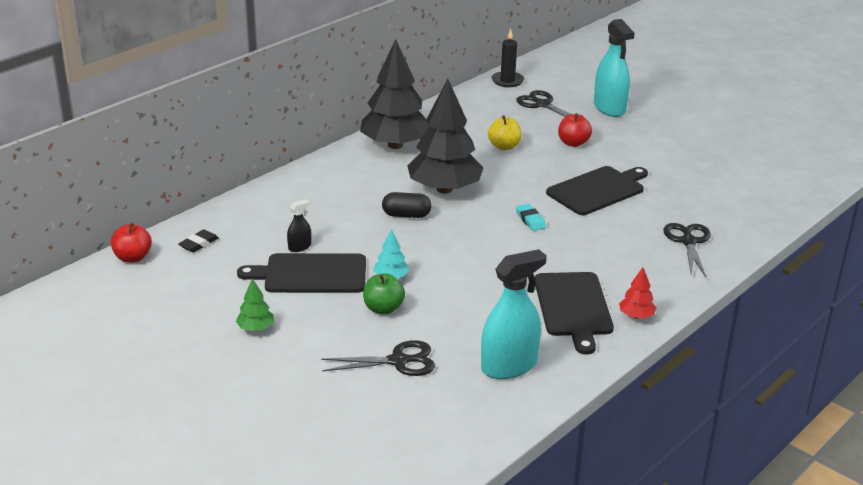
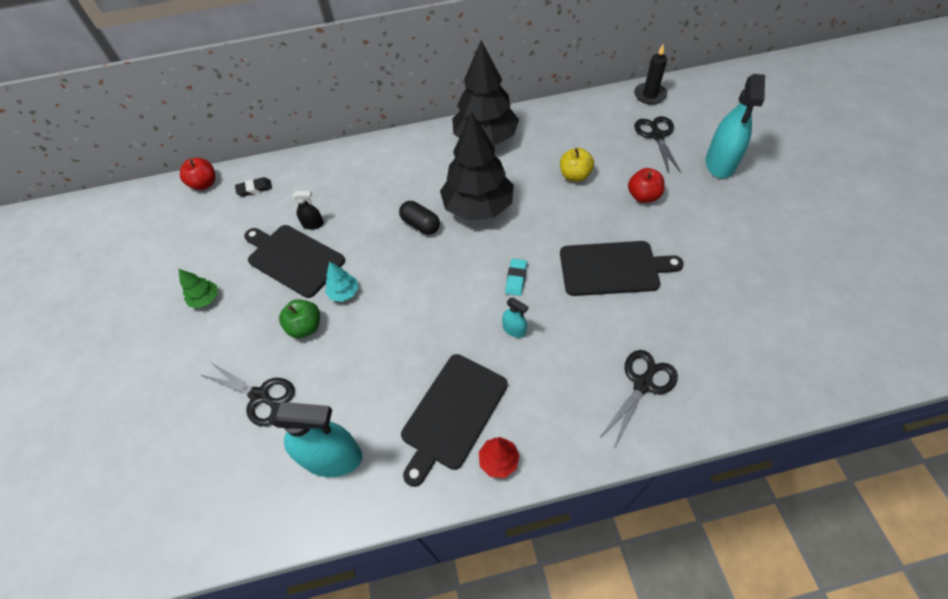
camera: 40 degrees right, 25 degrees up
none -> turquoise spray bottle [502,298,529,338]

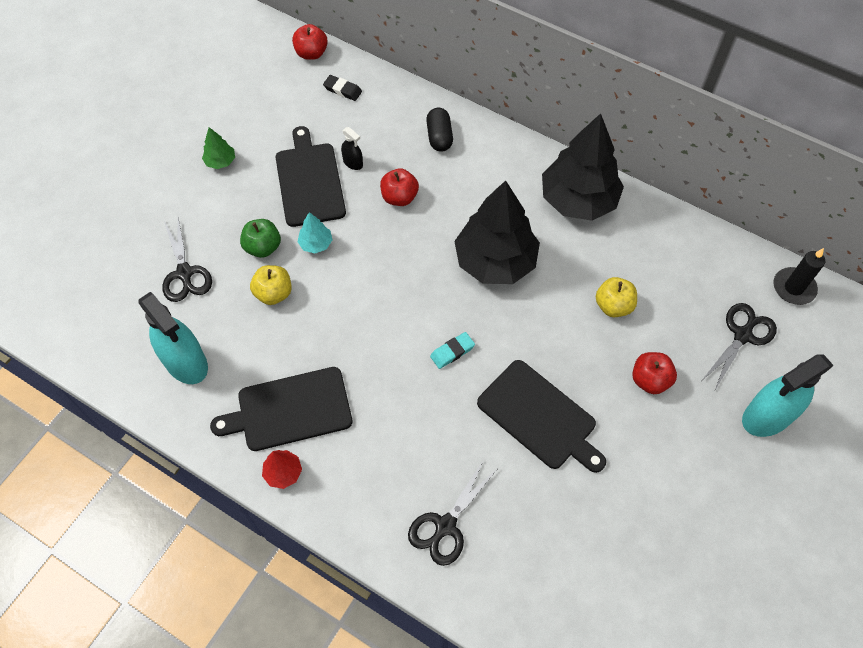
camera: 40 degrees right, 5 degrees up
black capsule [399,201,440,234] -> black capsule moved to [426,108,453,152]
turquoise spray bottle [502,298,529,338] -> none
black scissors [601,350,678,447] -> black scissors turned 135 degrees clockwise [408,460,497,566]
none -> yellow apple [250,265,292,305]
none -> red apple [380,168,419,206]

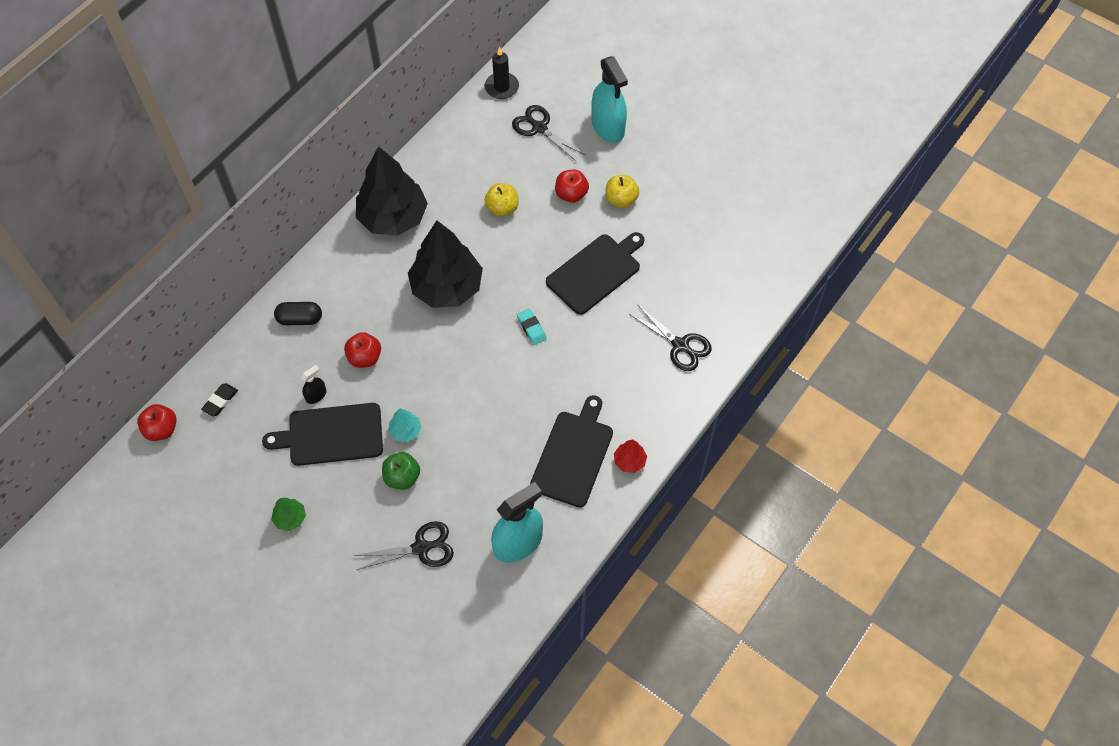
camera: 85 degrees left, 0 degrees up
black cutting board [210,367,353,451] -> black cutting board turned 150 degrees counterclockwise [530,395,613,507]
yellow apple [250,265,292,305] -> yellow apple moved to [605,175,639,208]

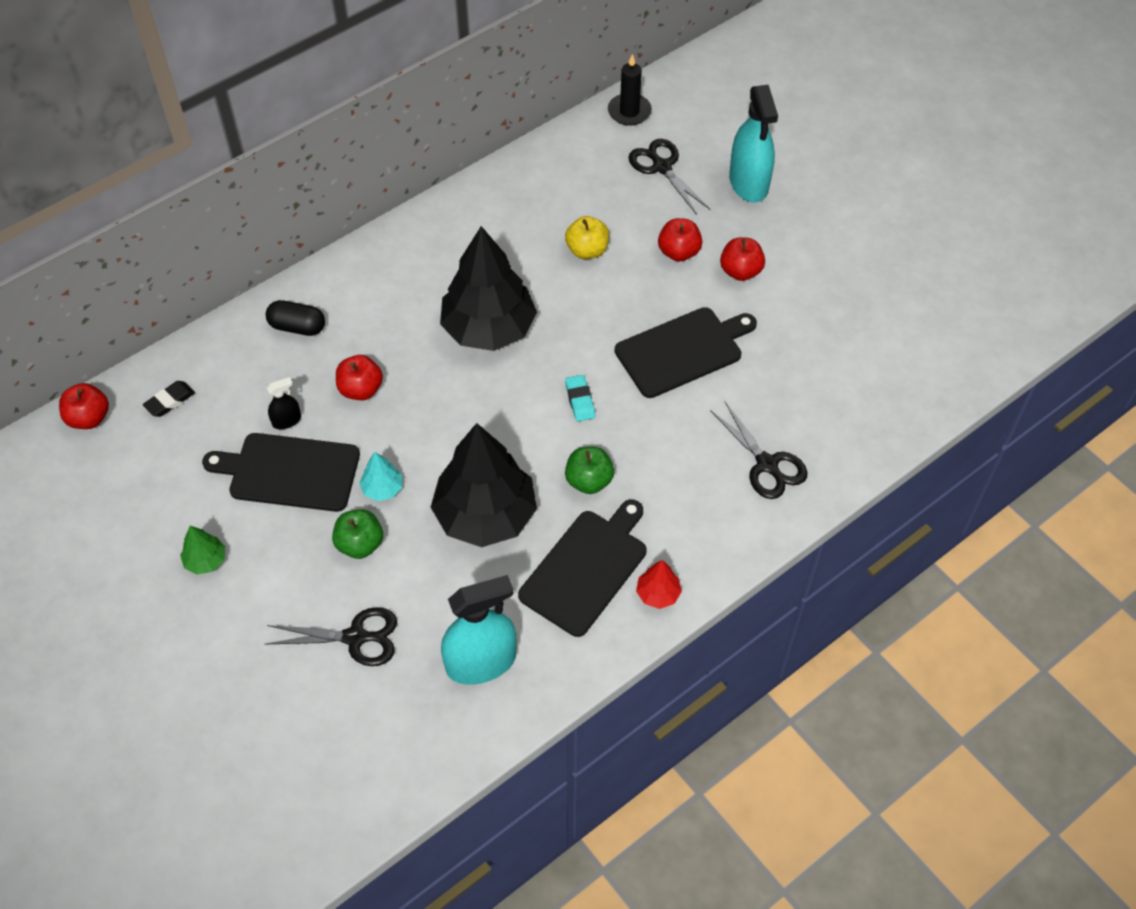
camera: 15 degrees right, 5 degrees down
black tree [356,146,428,236] -> black tree moved to [431,423,537,547]
yellow apple [605,175,639,208] -> red apple [720,237,765,281]
none -> green apple [565,447,614,494]

